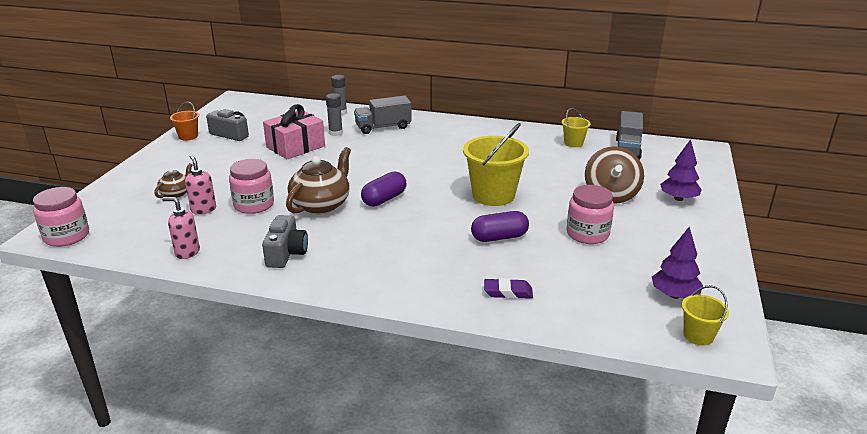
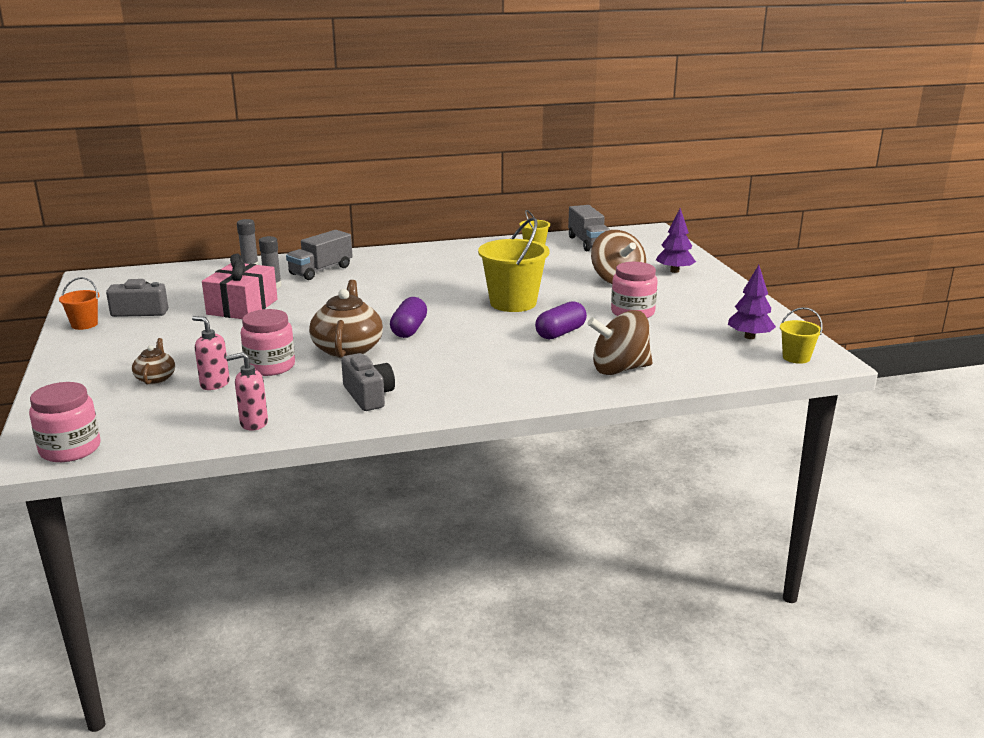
camera: 30 degrees left, 5 degrees down
purple eraser [484,278,533,299] -> brown spinning top [587,310,653,375]

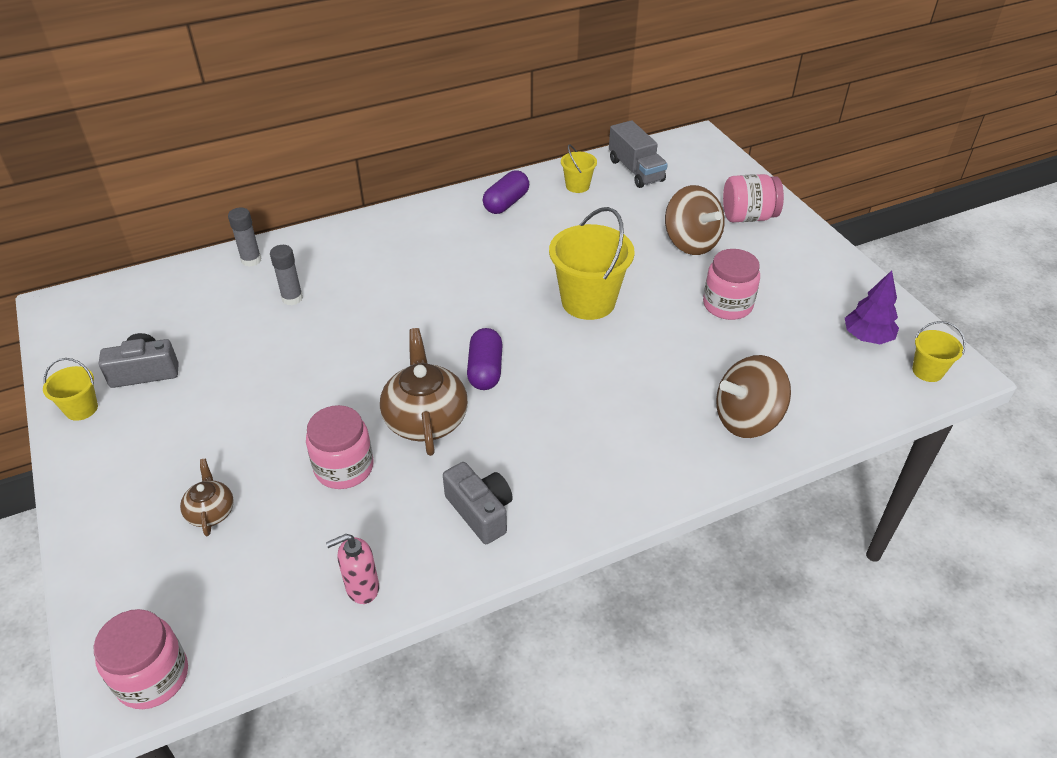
camera: 10 degrees left, 20 degrees up
orange bucket [59,277,99,330] -> yellow bucket [43,358,98,421]
pink soap dispenser [192,316,230,390] -> none
pink gift [202,254,278,319] -> none
grey truck [286,230,353,280] -> none
purple capsule [535,301,587,340] -> purple capsule moved to [483,170,529,214]
purple tree [656,208,696,273] -> pink jar [723,174,784,222]

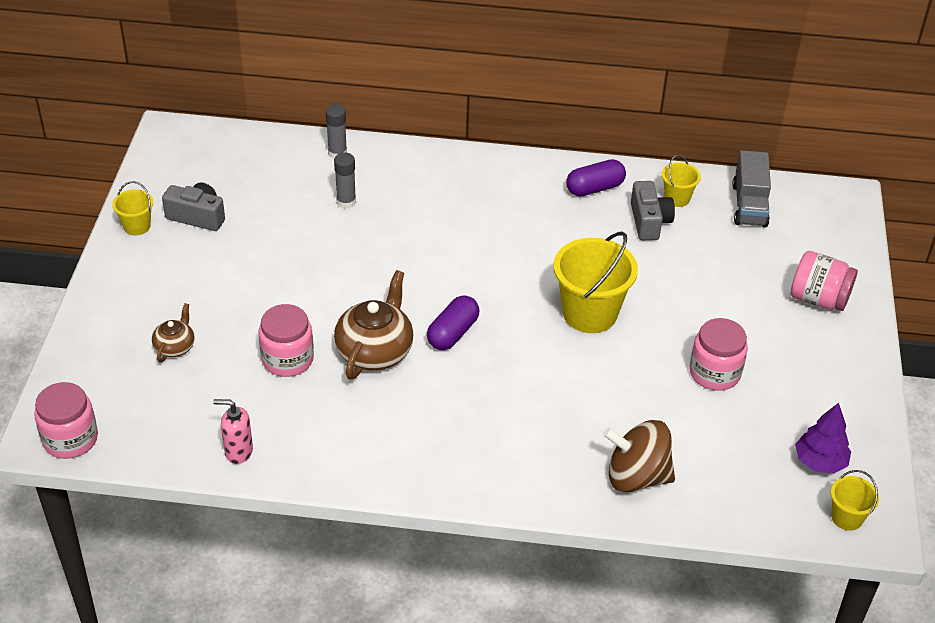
camera: 30 degrees right, 0 degrees up
grey camera [443,462,513,544] -> grey camera moved to [631,181,675,240]
brown spinning top [665,185,725,255] -> none

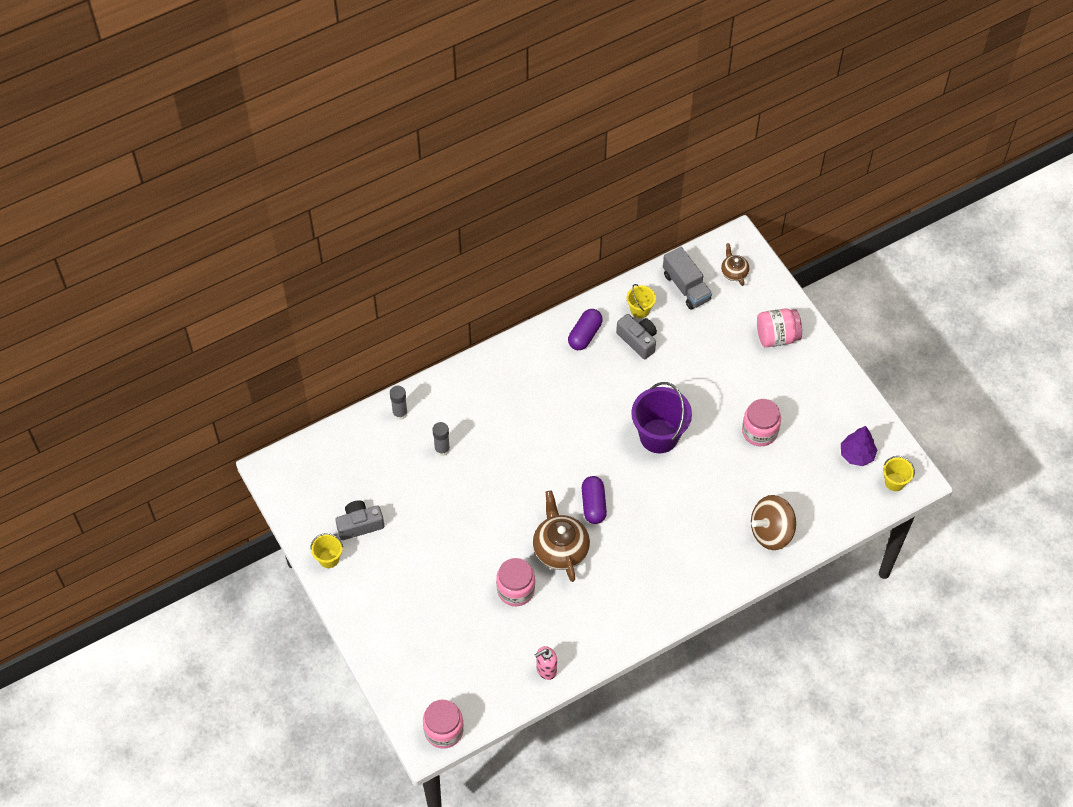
camera: 35 degrees left, 15 degrees up
brown teapot [152,303,195,362] -> brown teapot moved to [721,243,749,286]
yellow bucket [553,231,638,333] -> purple bucket [631,382,692,453]

